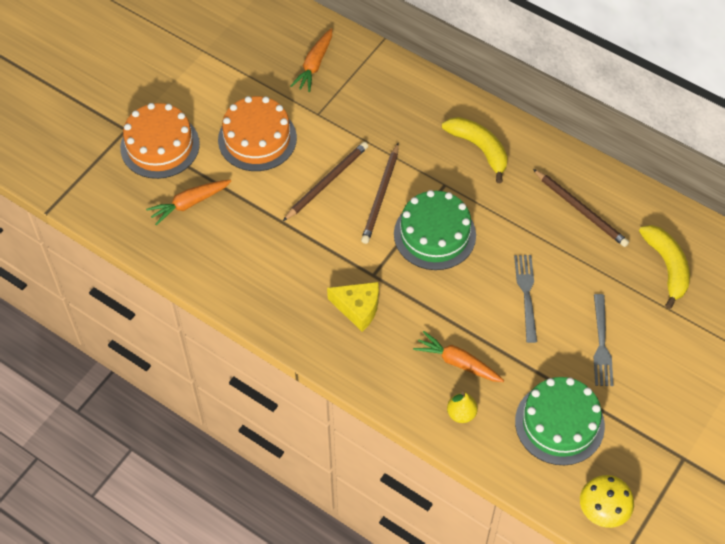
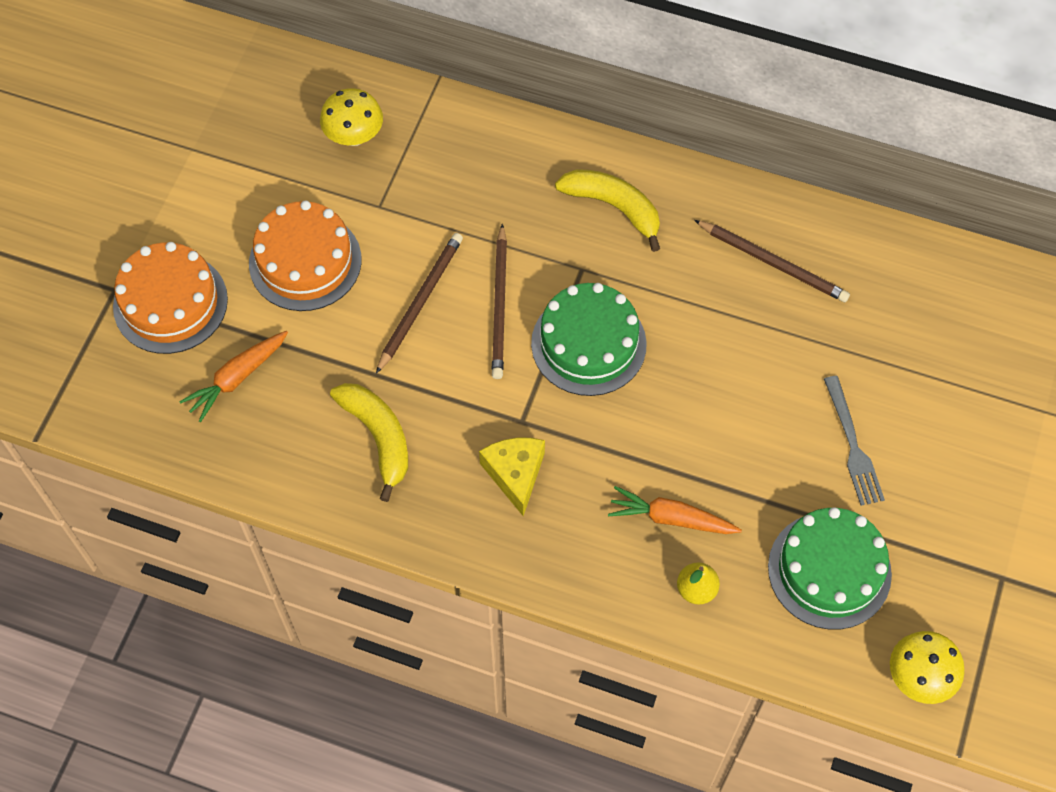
camera: 15 degrees left, 5 degrees up
orange carrot [291,28,332,92] -> yellow mushroom [320,88,383,146]
yellow cheese [327,282,379,332] -> yellow cheese turned 105 degrees counterclockwise [479,438,545,516]
grey fork [514,255,537,343] -> none
yellow banana [639,225,690,309] -> yellow banana moved to [330,383,408,502]

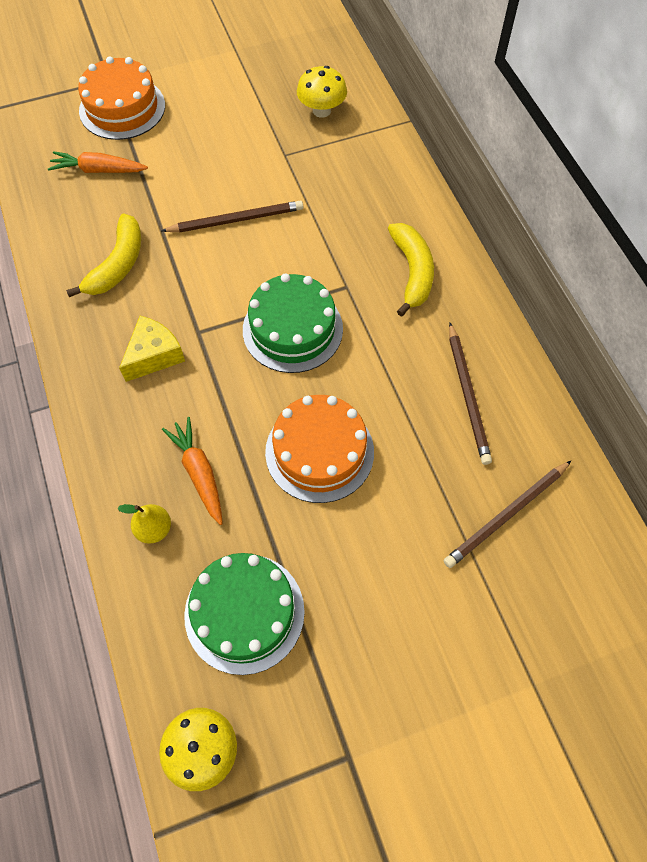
camera: 50 degrees right, 0 degrees up
orange cake [249,200,362,311] -> orange cake moved to [265,395,374,503]
brown pencil [492,224,507,379] -> brown pencil moved to [443,461,571,568]
grey fork [824,376,885,506] -> none

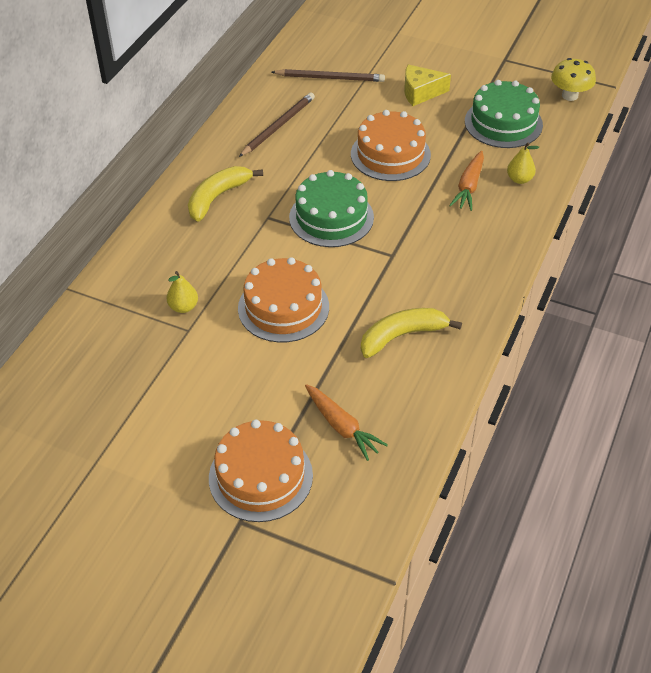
camera: 135 degrees left, 15 degrees down
yellow cheese [119,316,185,382] -> yellow cheese moved to [404,64,451,106]
brown pencil [161,201,303,232] -> orange cake [238,257,329,342]
yellow mushroom [297,66,347,118] -> none
none -> yellow pear [166,271,198,313]

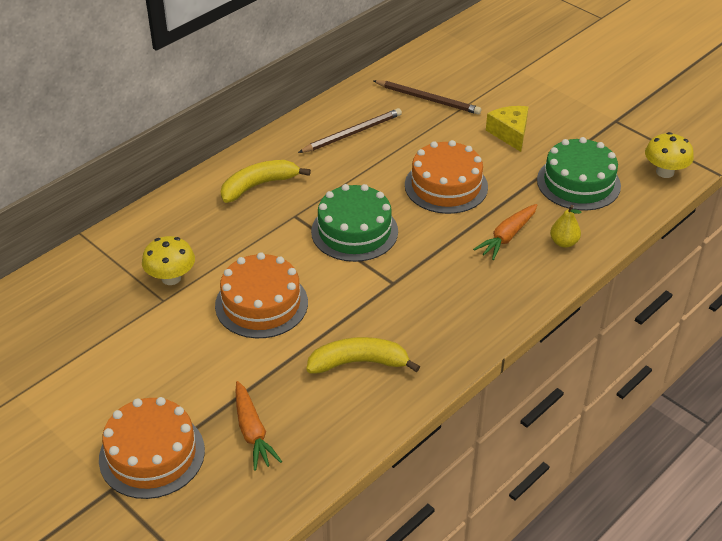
camera: 20 degrees right, 5 degrees down
yellow pear [166,271,198,313] -> yellow mushroom [142,236,195,285]
yellow cheese [404,64,451,106] -> yellow cheese turned 60 degrees clockwise [486,106,528,152]

